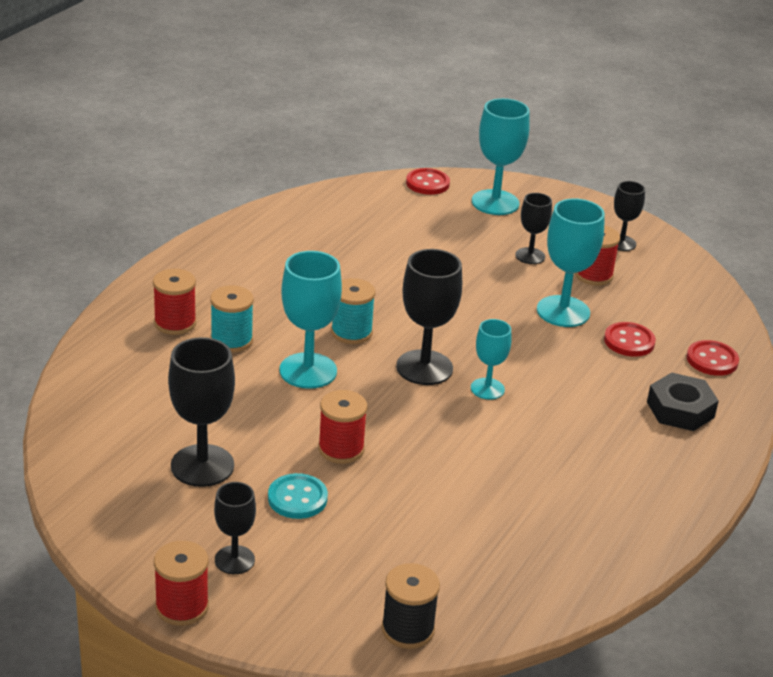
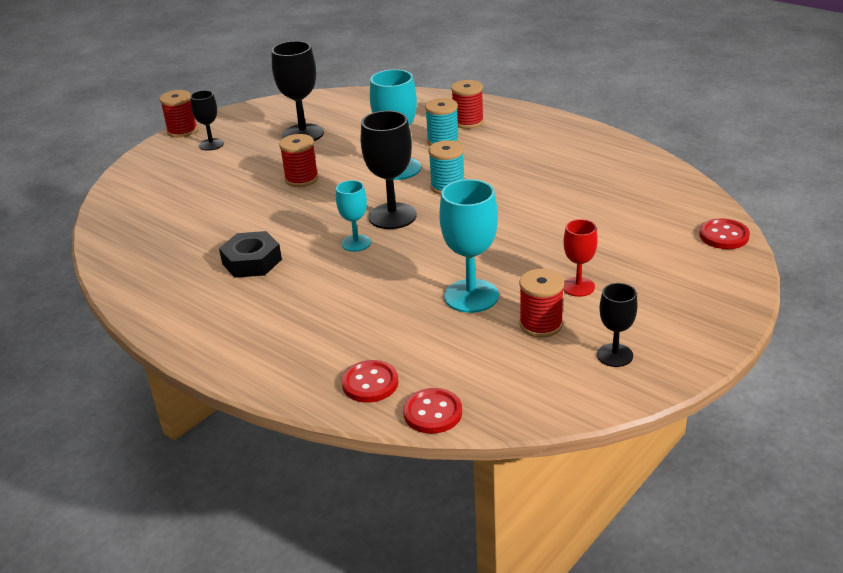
camera: 105 degrees right, 0 degrees up
turquoise button [268,473,328,519] -> none
black spool [381,563,440,649] -> none
turquoise goblet [472,98,530,215] -> none
black goblet [515,193,552,264] -> red goblet [563,219,598,297]
red button [604,322,656,357] -> red button moved to [403,388,462,434]
black nut [647,373,719,431] -> black nut moved to [219,231,282,278]

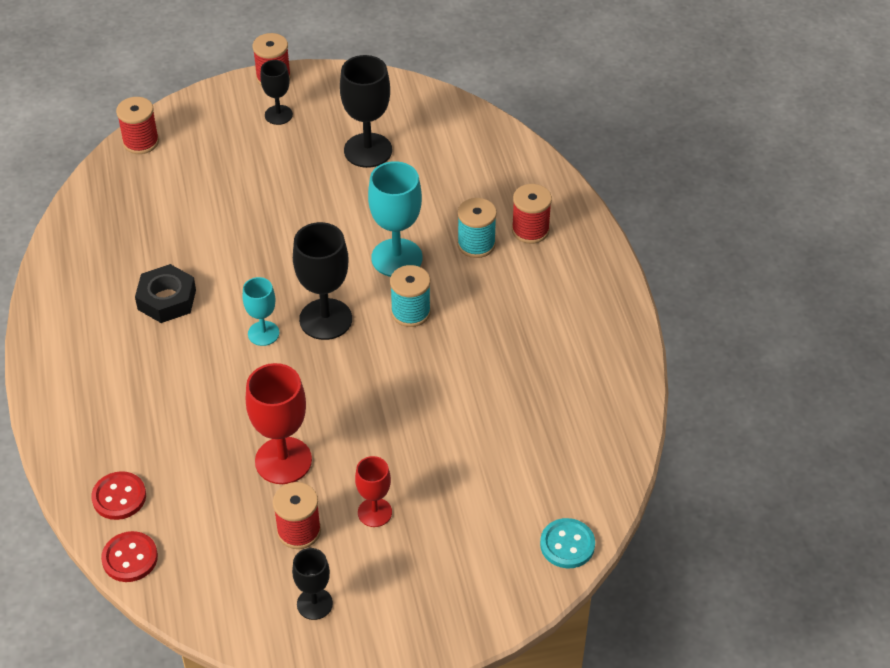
camera: 35 degrees right, 15 degrees up
red spool [279,134,318,187] -> red spool moved to [116,97,159,154]
turquoise goblet [439,179,499,313] -> red goblet [246,363,312,484]
red button [700,218,750,249] -> turquoise button [540,518,595,568]

